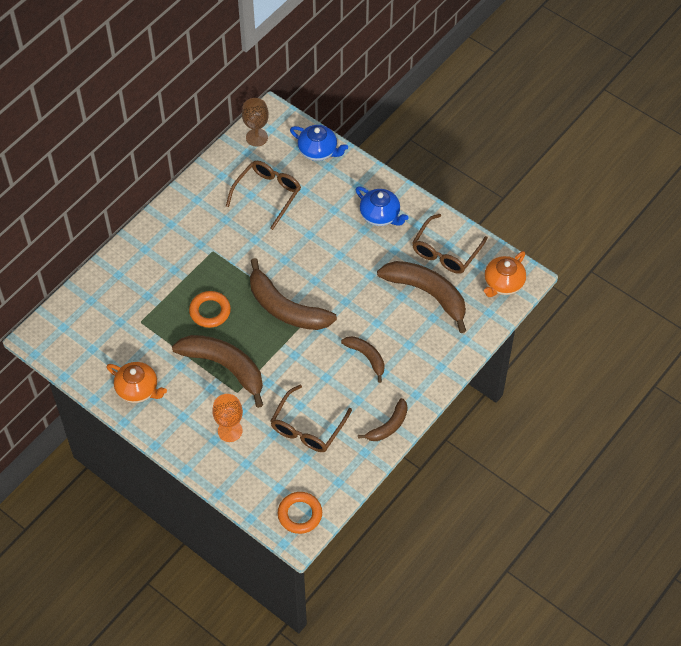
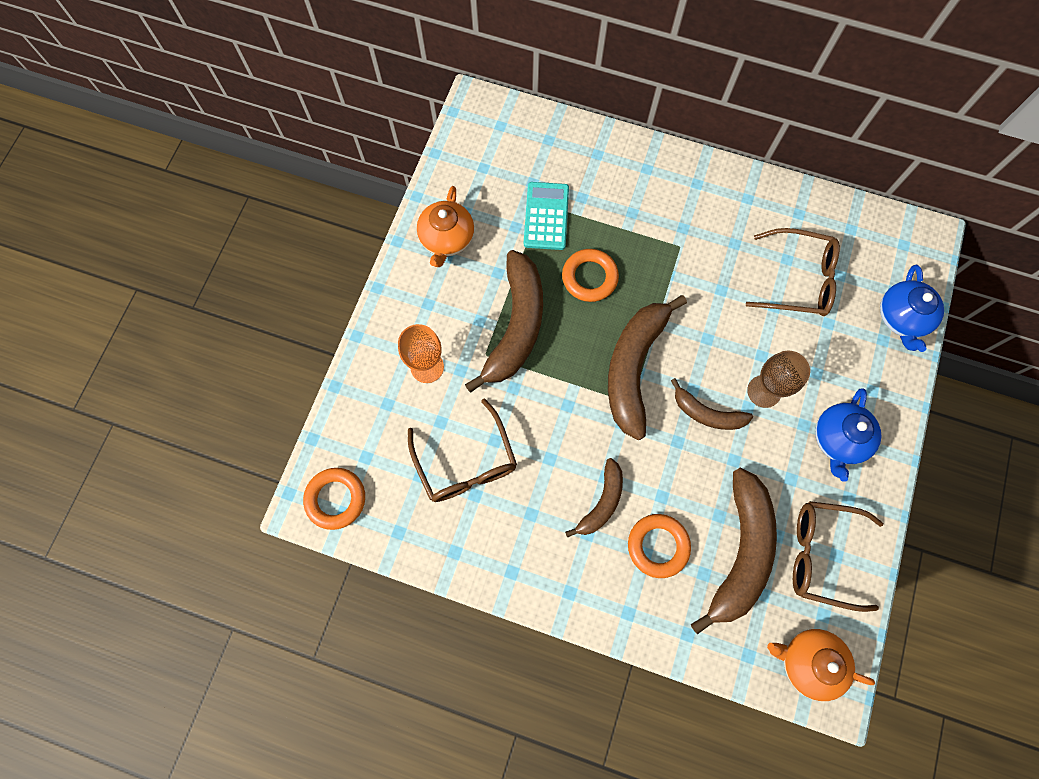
camera: 70 degrees right, 15 degrees up
brown goblet [242,98,269,147] -> brown goblet moved to [747,351,810,408]
brown glasses [270,385,352,452] -> brown glasses turned 120 degrees counterclockwise [408,399,517,502]
brown banana [358,398,408,441] -> brown banana moved to [671,378,753,430]
none -> turquoise calculator [524,182,569,250]
none -> orange ring [628,514,691,578]

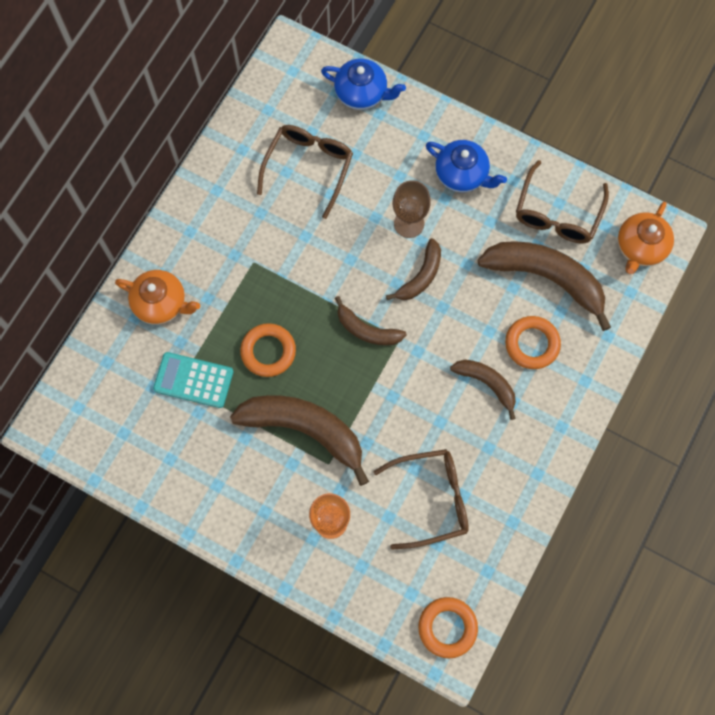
camera: 80 degrees left, 0 degrees up
orange teapot [417,186,474,267] -> orange teapot moved to [115,270,200,325]
brown banana [608,295,687,440] -> brown banana [335,296,407,345], size x0.55

